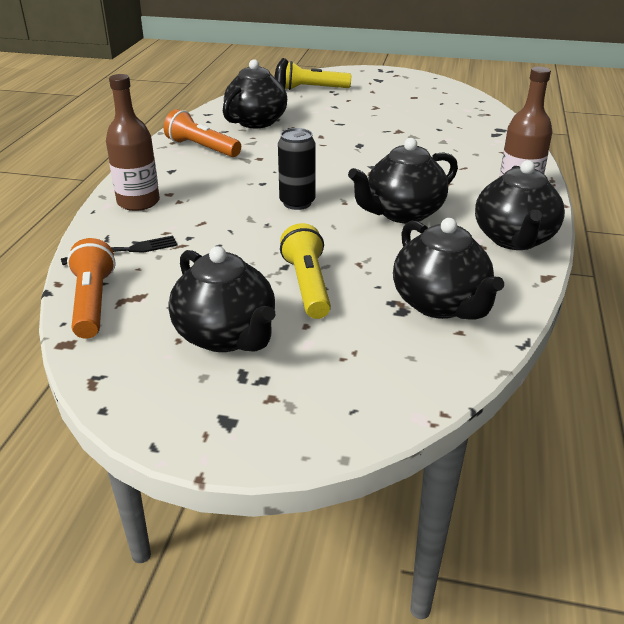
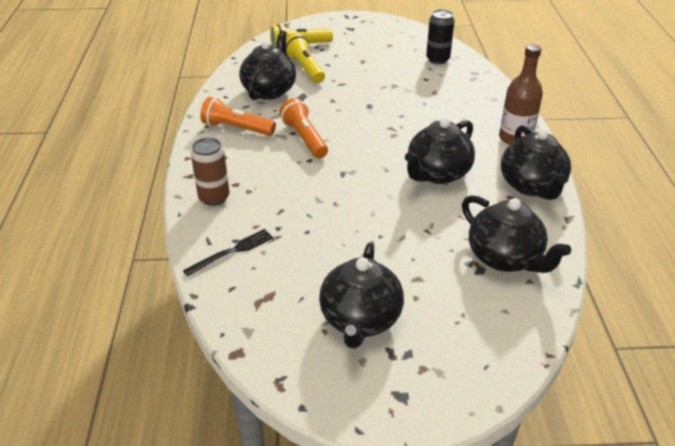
camera: 15 degrees left, 5 degrees up
orange flashlight [67,238,116,339] -> orange flashlight moved to [279,98,328,158]
brown bottle [106,74,160,211] -> brown can [191,137,230,206]
black teapot [168,246,275,352] -> black teapot turned 60 degrees clockwise [319,243,404,349]
black can [278,128,316,210] -> black can moved to [426,9,455,64]
yellow flashlight [280,223,331,319] -> yellow flashlight moved to [286,34,325,83]

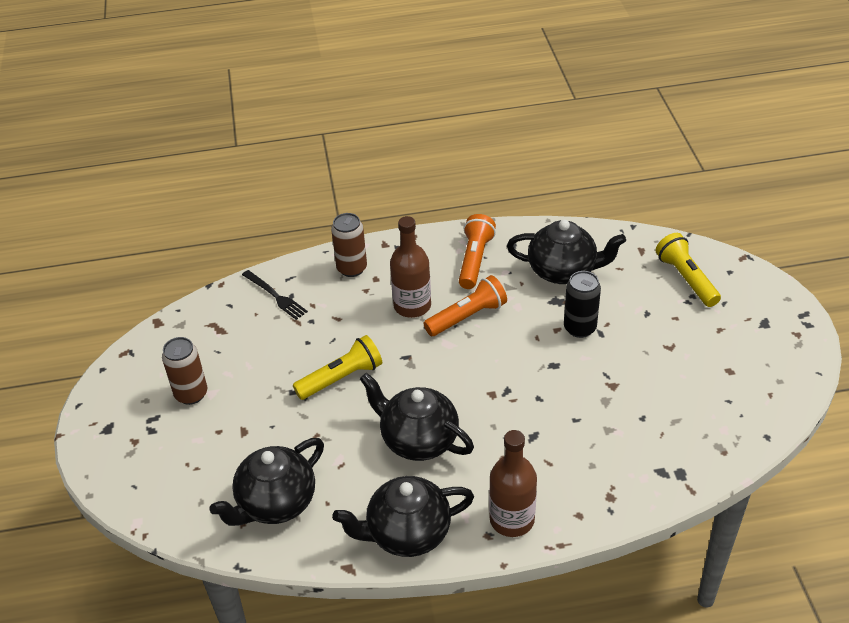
camera: 85 degrees right, 5 degrees up
yellow flashlight [286,34,325,83] -> yellow flashlight moved to [293,335,382,400]
black teapot [319,243,404,349] -> brown can [162,337,207,405]
black can [426,9,455,64] -> black can moved to [564,271,601,338]
none -> brown bottle [390,216,431,318]

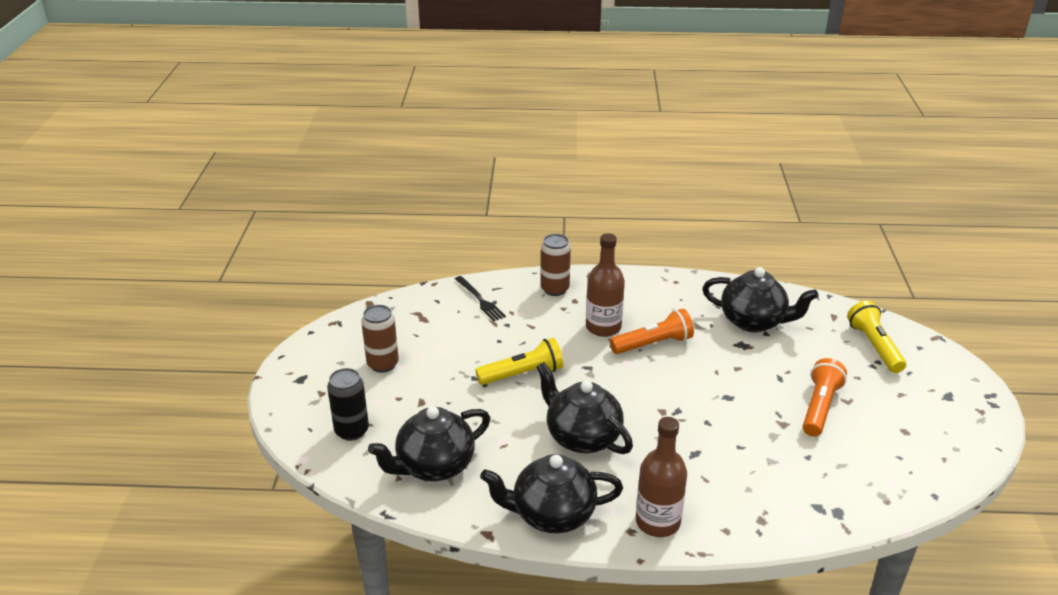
camera: 10 degrees right, 10 degrees down
orange flashlight [459,214,496,289] -> orange flashlight moved to [803,358,847,437]
black can [564,271,601,338] -> black can moved to [327,368,369,441]

